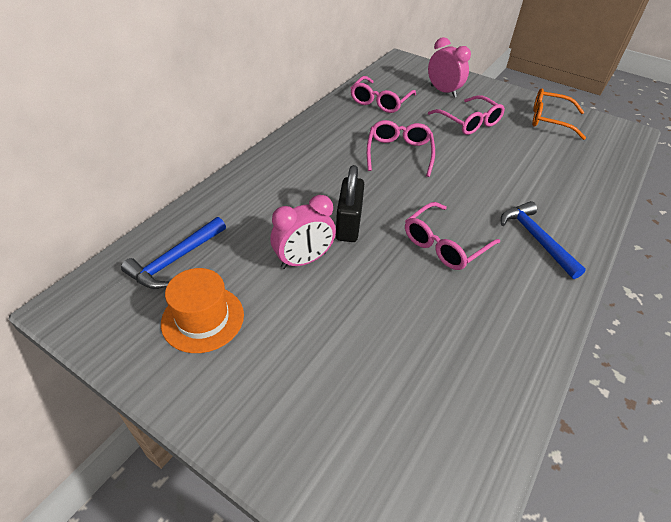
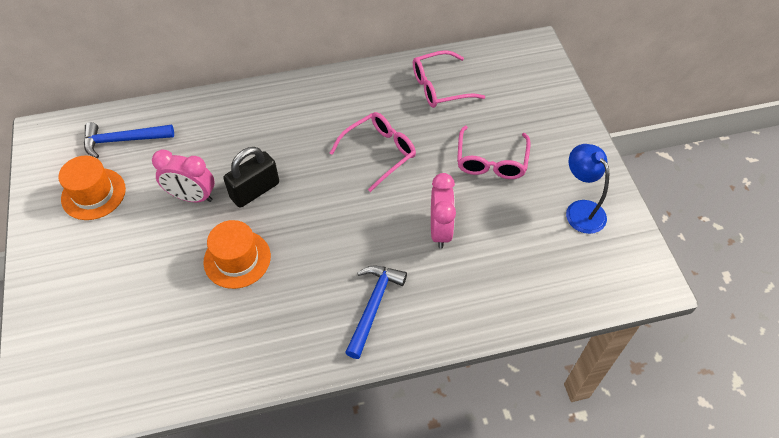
camera: 45 degrees right, 10 degrees up
pink glasses [405,202,500,270] -> none
pink clock [428,37,471,97] -> pink clock moved to [431,173,456,248]
orange glasses [532,89,586,140] -> blue lamp [566,144,609,234]
none -> orange hat [203,220,271,289]

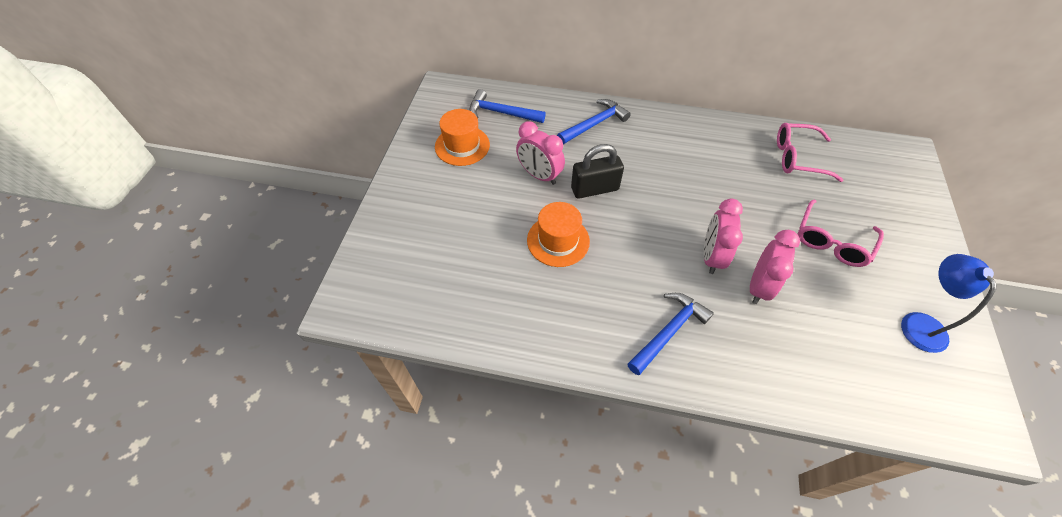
camera: 25 degrees right, 0 degrees up
pink glasses [330,112,416,192] -> none
none -> blue hammer [557,99,630,144]
none -> pink clock [704,199,743,274]

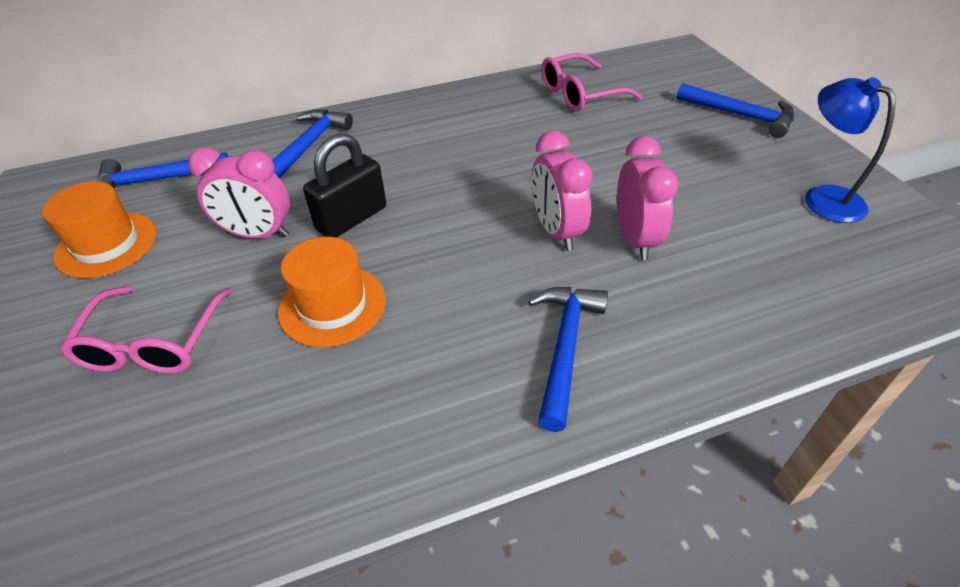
camera: 30 degrees left, 10 degrees down
pink glasses [798,199,884,267] -> pink glasses moved to [60,286,233,374]
none -> blue hammer [676,83,794,138]

